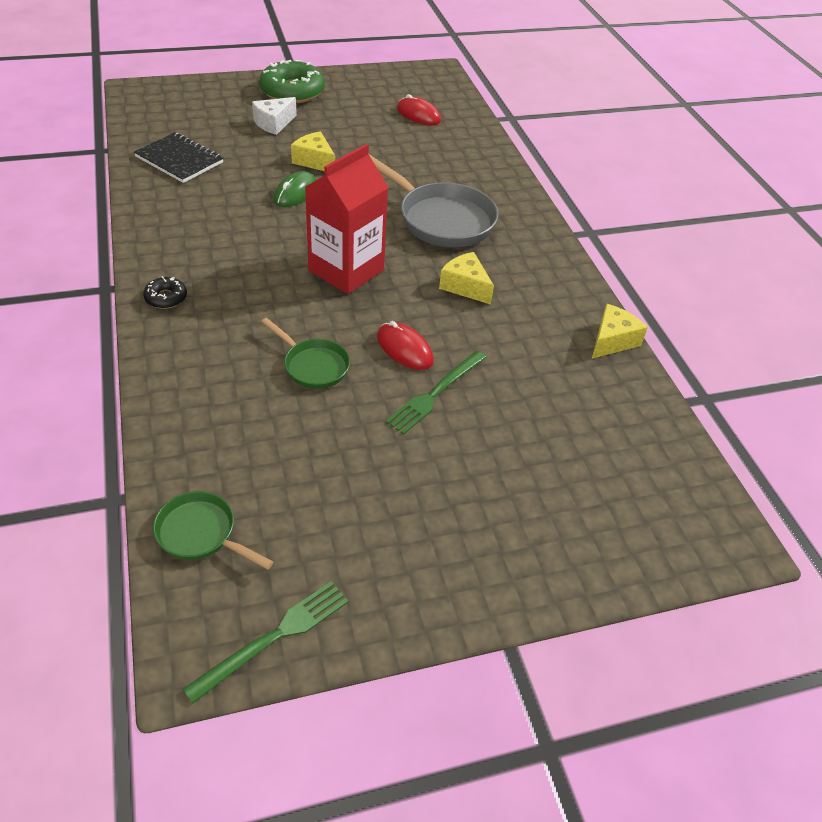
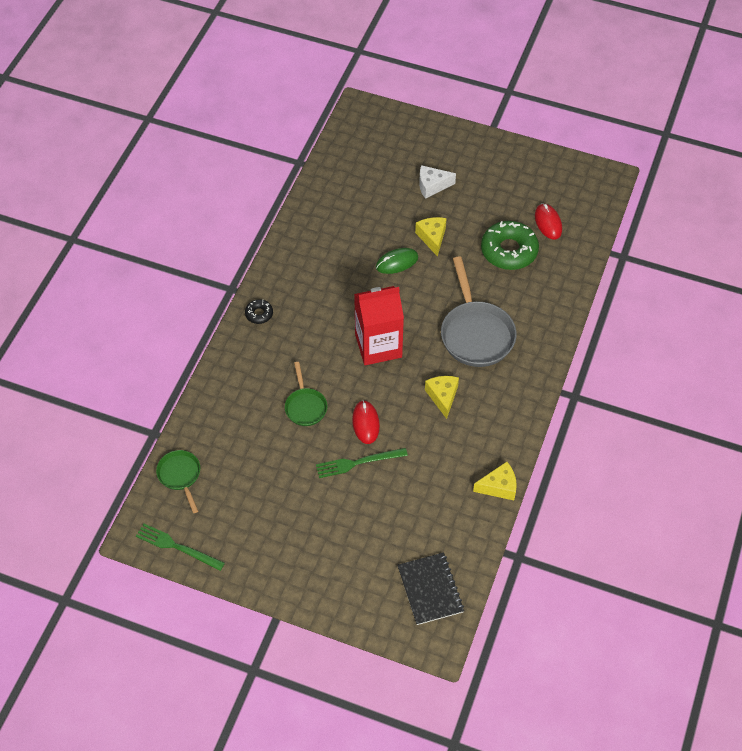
camera: 40 degrees right, 10 degrees up
black notebook [134,132,224,183] -> black notebook moved to [397,552,464,625]
green fork [183,581,349,704] -> green fork turned 150 degrees counterclockwise [136,524,225,571]
green donut [259,60,325,103] -> green donut moved to [481,221,539,270]

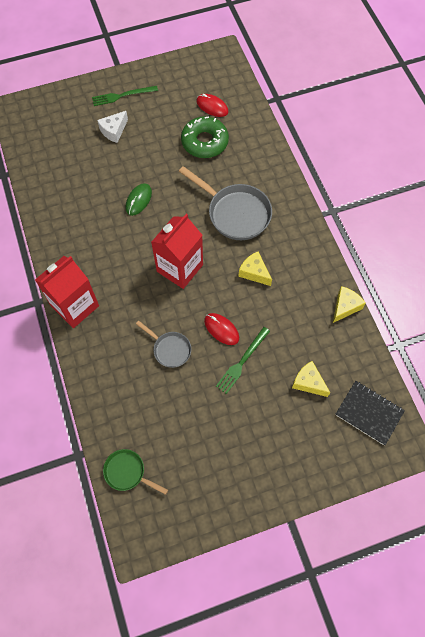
camera: 40 degrees left, 10 degrees up
green fork [136,524,225,571] -> green fork moved to [92,86,158,106]
black donut [245,299,273,324] -> red carton [35,256,99,328]
green pan [285,362,327,426] -> grey pan [136,321,191,368]
yellow cheese [415,217,447,257] -> yellow cheese moved to [292,361,330,397]

